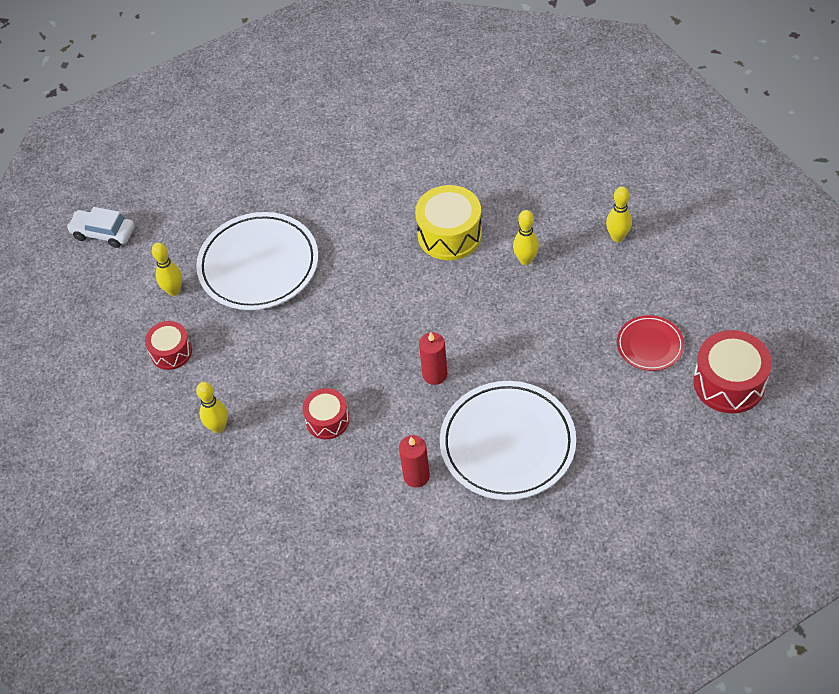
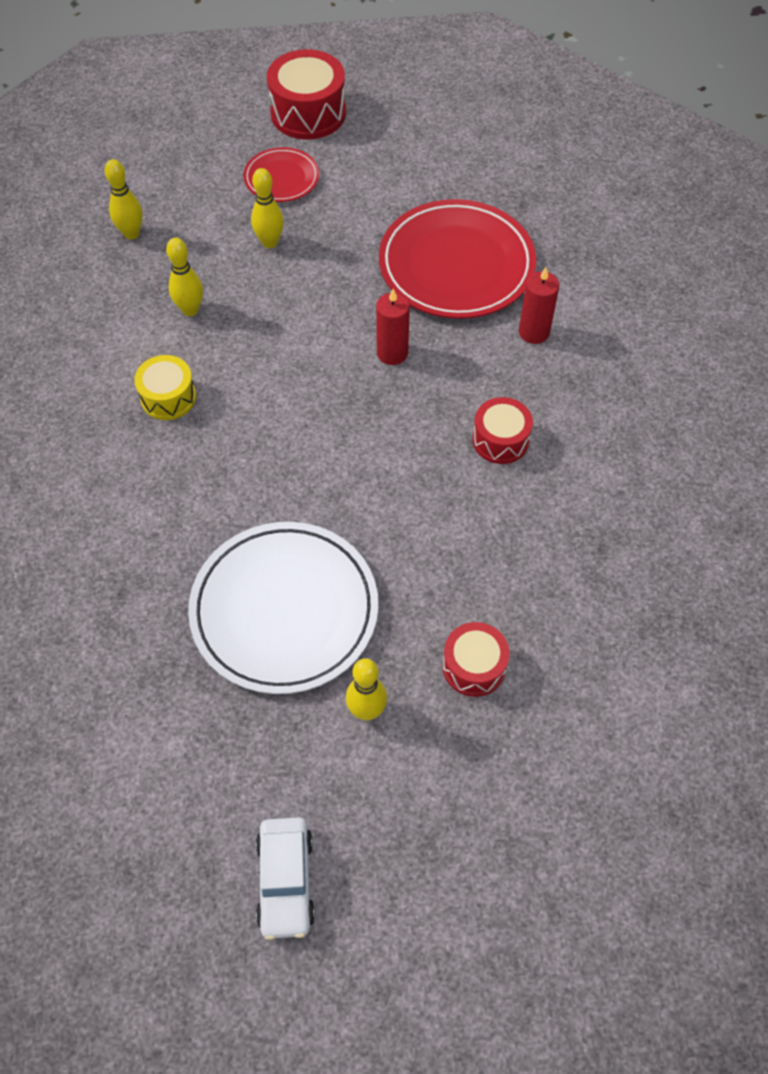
camera: 115 degrees left, 5 degrees up
yellow bowling pin [196,382,228,433] -> yellow bowling pin moved to [251,168,284,248]
yellow drum [415,185,482,260] -> yellow drum [134,355,196,420], size x0.62
white plate [440,381,576,500] -> red plate [379,199,536,319]

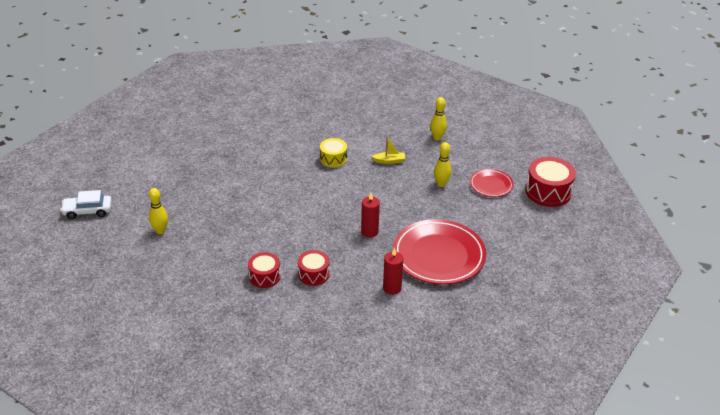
camera: 85 degrees right, 20 degrees down
yellow bowling pin [166,238,203,316] -> yellow boat [372,136,406,164]
white plate [188,522,378,694] -> none
red drum [443,622,510,697] -> red drum moved to [248,252,281,288]

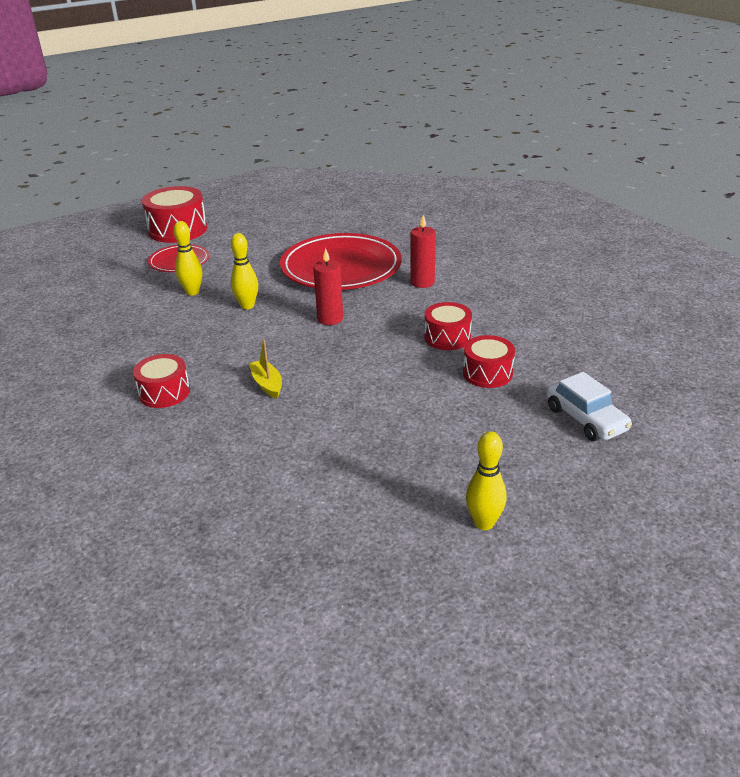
camera: 110 degrees left, 5 degrees down
white car [60,190,112,219] -> white car moved to [547,372,632,441]
yellow drum [320,138,347,168] -> red drum [133,354,190,408]
yellow boat [372,136,406,164] -> yellow boat moved to [249,339,282,399]
yellow bowling pin [430,97,447,140] -> yellow bowling pin moved to [231,233,258,309]

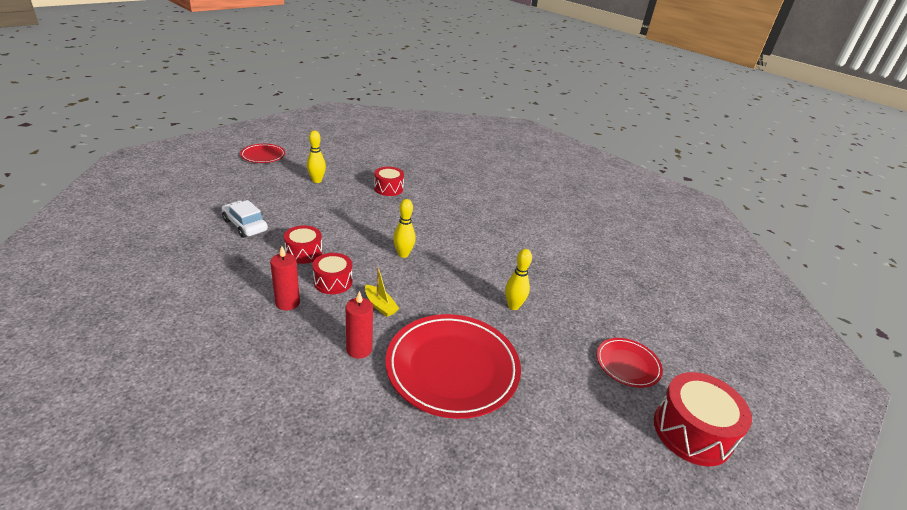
camera: 160 degrees right, 0 degrees up
red drum [133,354,190,408] -> red drum moved to [374,167,404,196]
yellow bowling pin [173,221,202,296] -> yellow bowling pin moved to [393,199,415,258]
yellow boat [249,339,282,399] -> yellow boat moved to [365,267,399,317]
red candle [313,248,343,325] -> red candle moved to [270,246,300,311]
none -> red plate [240,144,285,163]

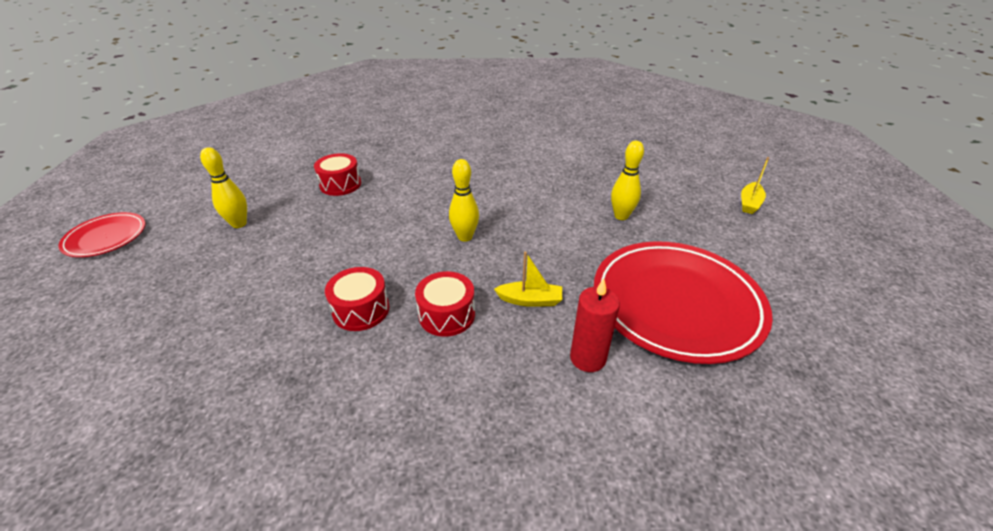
camera: 40 degrees left, 5 degrees up
white car [222,200,268,238] -> none
red candle [270,246,300,311] -> none
red plate [597,338,663,388] -> yellow boat [741,157,769,214]
red drum [654,372,752,467] -> none

